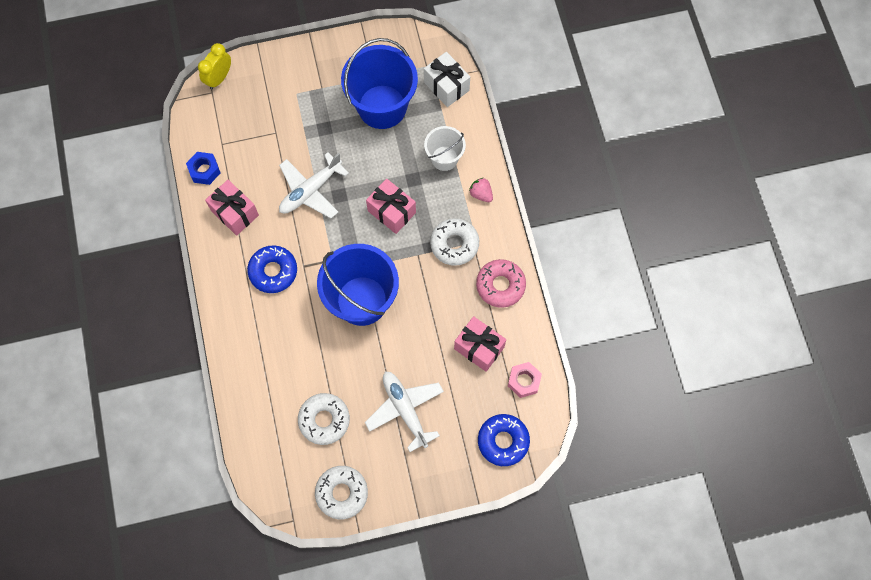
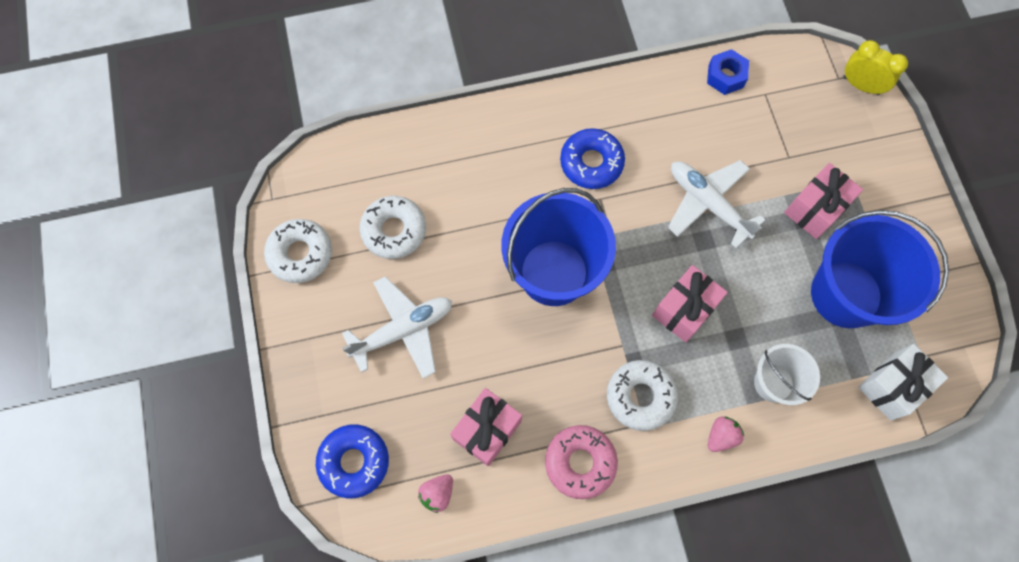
camera: 90 degrees right, 0 degrees up
pink gift [205,180,259,235] -> pink gift moved to [784,163,863,239]
pink nut [508,362,542,398] -> pink strawberry [418,474,453,513]

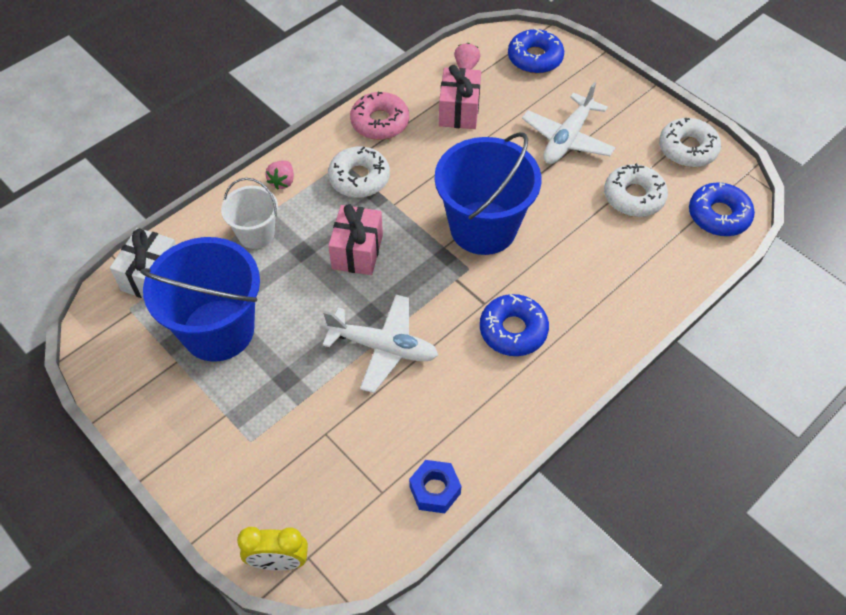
camera: 150 degrees right, 15 degrees down
pink gift [784,163,863,239] -> none
none -> blue donut [689,182,755,236]

